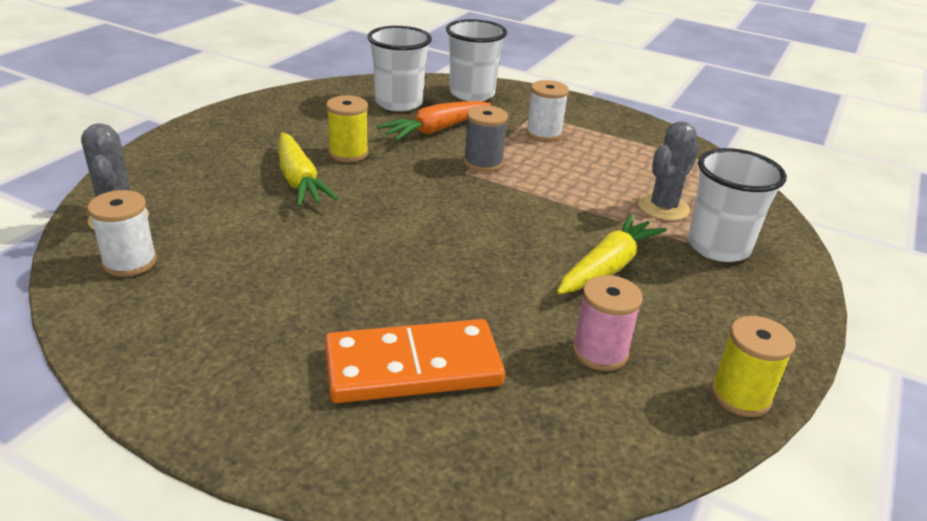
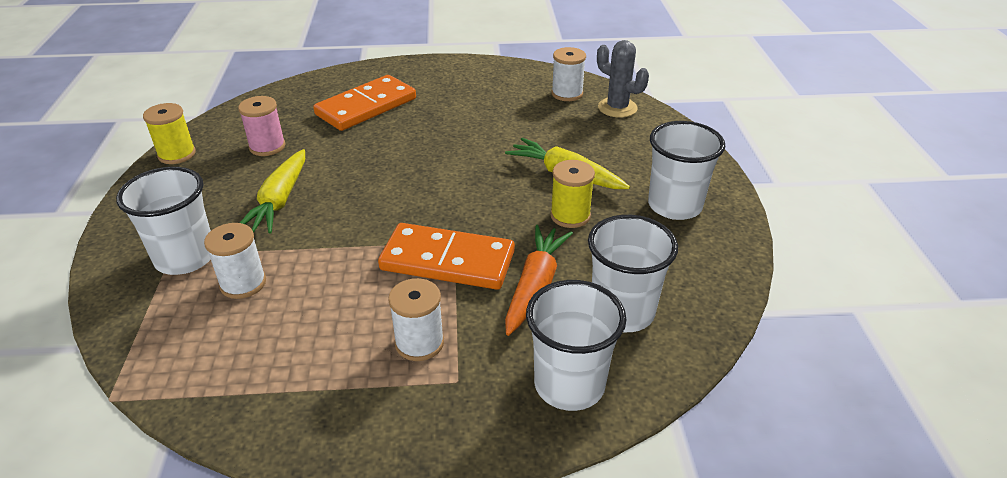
camera: 150 degrees right, 5 degrees up
grey spool [464,105,508,172] -> orange domino [378,223,515,290]
grey cactus [638,121,699,221] -> white spool [204,223,266,299]
none -> white cup [648,121,726,220]

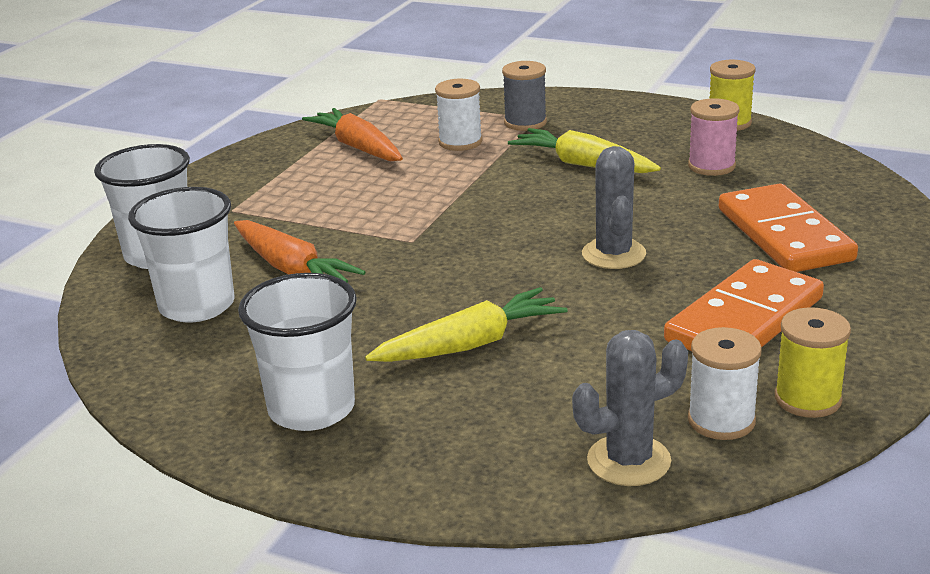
camera: 120 degrees right, 10 degrees down
white cup [116,167,211,275] -> grey spool [502,61,547,131]
orange domino [378,223,515,290] -> orange domino moved to [664,259,824,351]
white spool [388,278,444,361] -> none
yellow spool [550,160,595,228] -> yellow spool moved to [775,307,851,418]
none -> orange carrot [302,108,403,161]
none -> grey cactus [582,146,646,269]

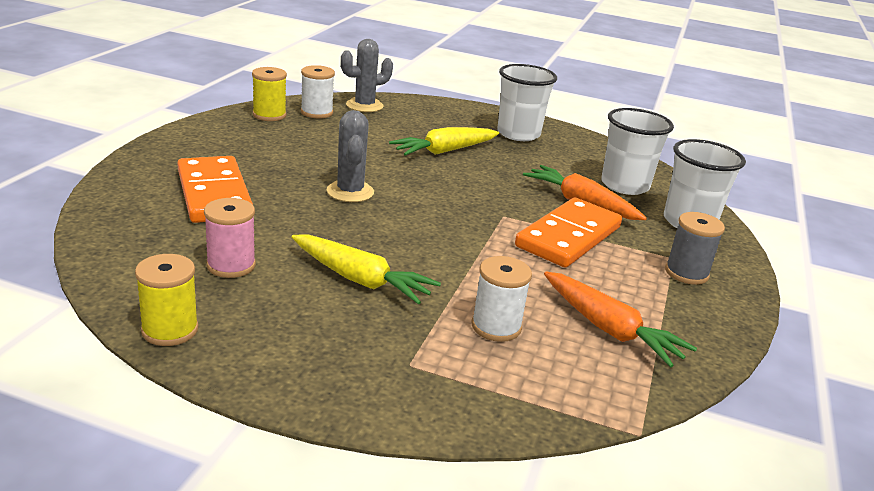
camera: 170 degrees right, 0 degrees up
grey spool [502,61,547,131] -> grey spool moved to [665,212,725,285]
orange domino [664,259,824,351] -> orange domino moved to [515,198,622,267]

